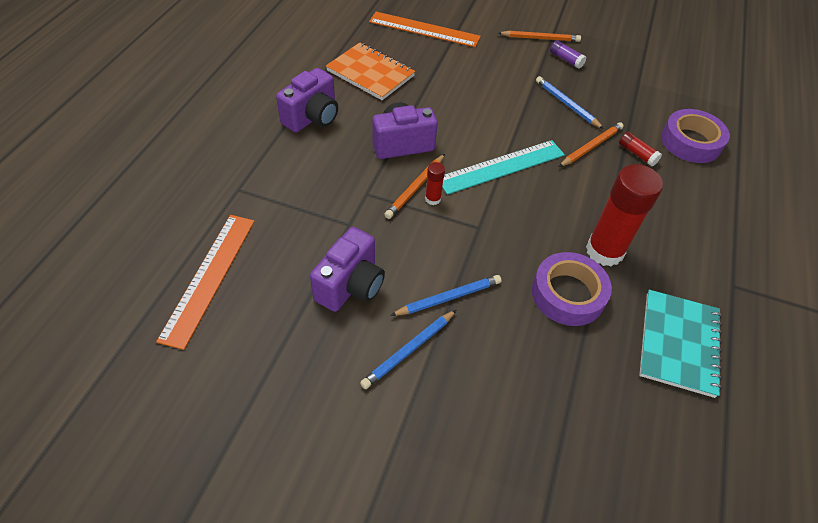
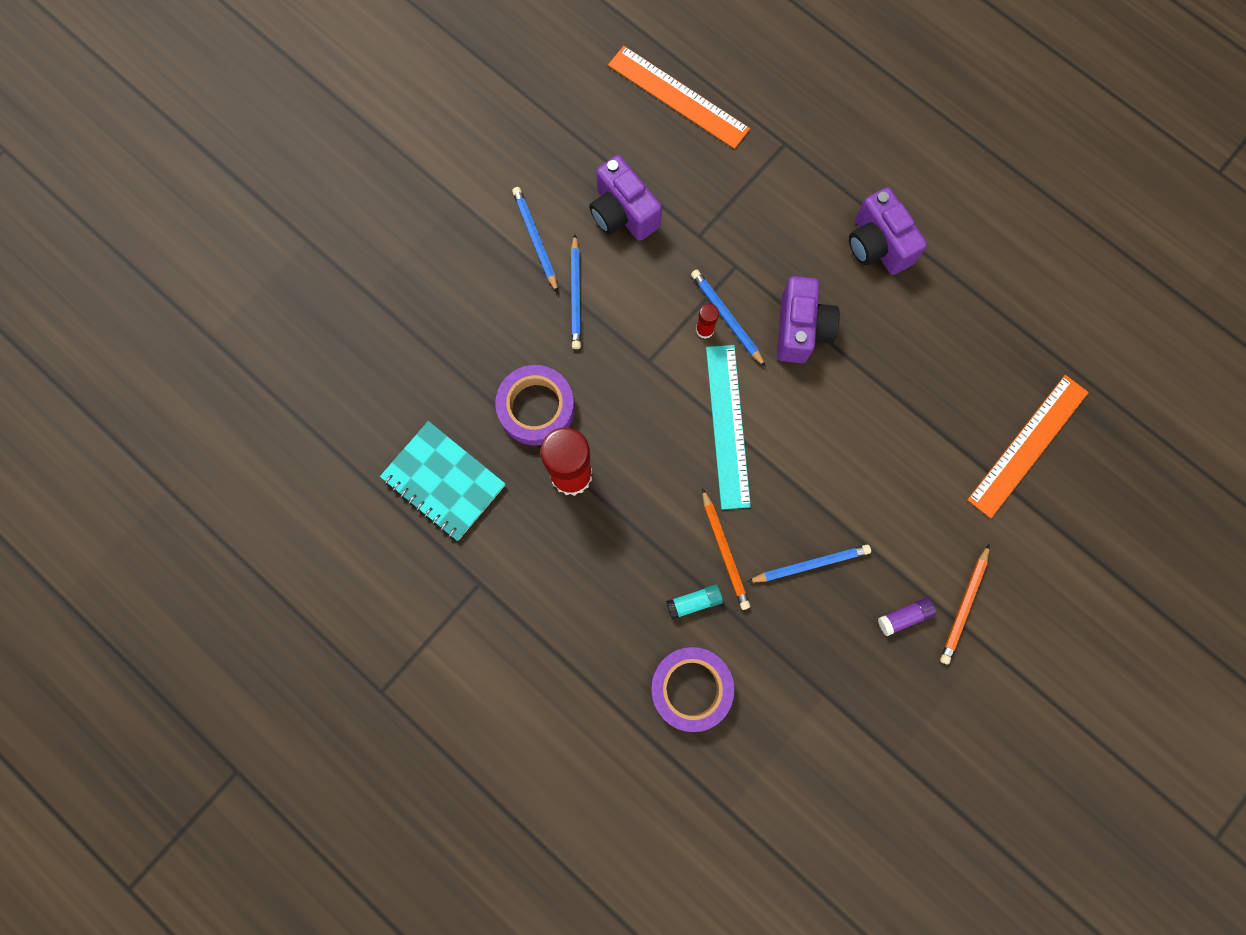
camera: 115 degrees right, 25 degrees up
orange notebook [326,42,415,100] -> none
orange pencil [384,154,445,219] -> blue pencil [691,270,766,367]
red glue stick [619,132,662,166] -> turquoise glue stick [666,584,723,620]

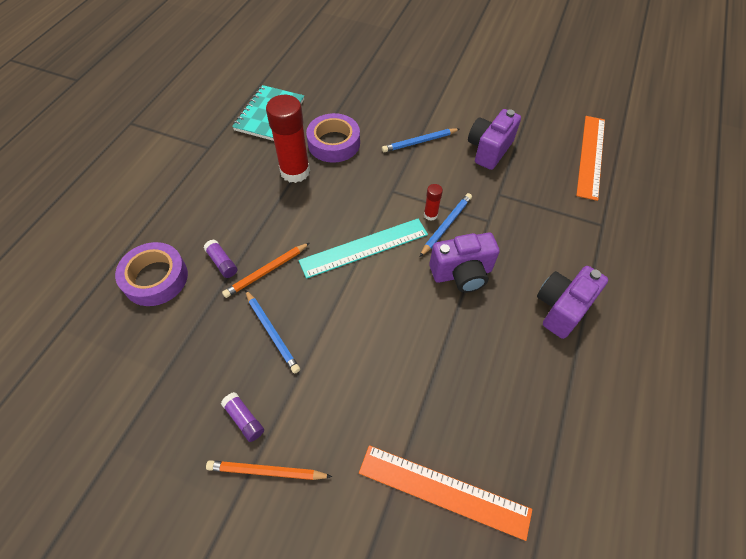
camera: 70 degrees right, 20 degrees down
blue pencil [512,187,558,293] -> none
turquoise glue stick [666,584,723,620] -> purple glue stick [204,240,237,278]

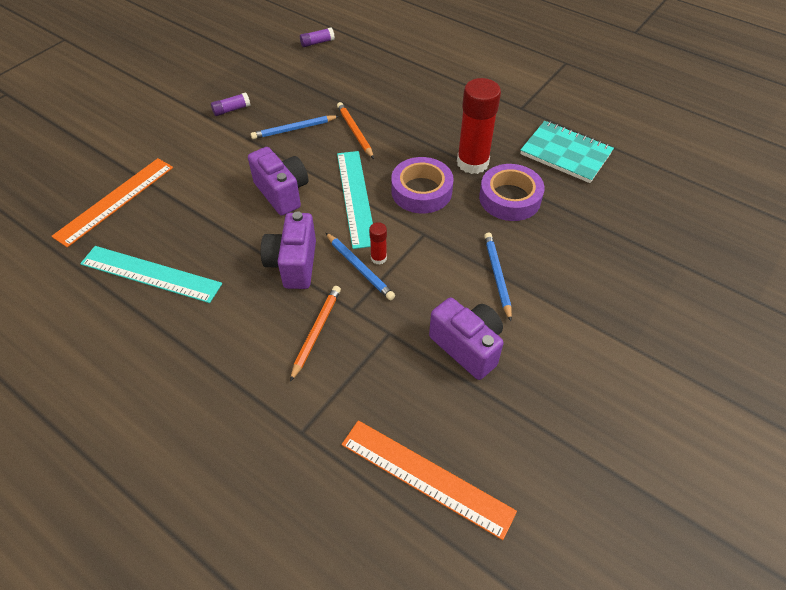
camera: 105 degrees right, 5 degrees down
purple tape [115,242,188,306] -> purple tape moved to [391,157,454,213]
purple glue stick [204,240,237,278] -> purple glue stick moved to [300,27,335,47]
orange pencil [206,460,332,480] -> orange pencil moved to [290,286,341,382]
purple camera [537,266,608,339] -> purple camera moved to [248,147,309,216]
none -> turquoise ruler [80,246,222,303]

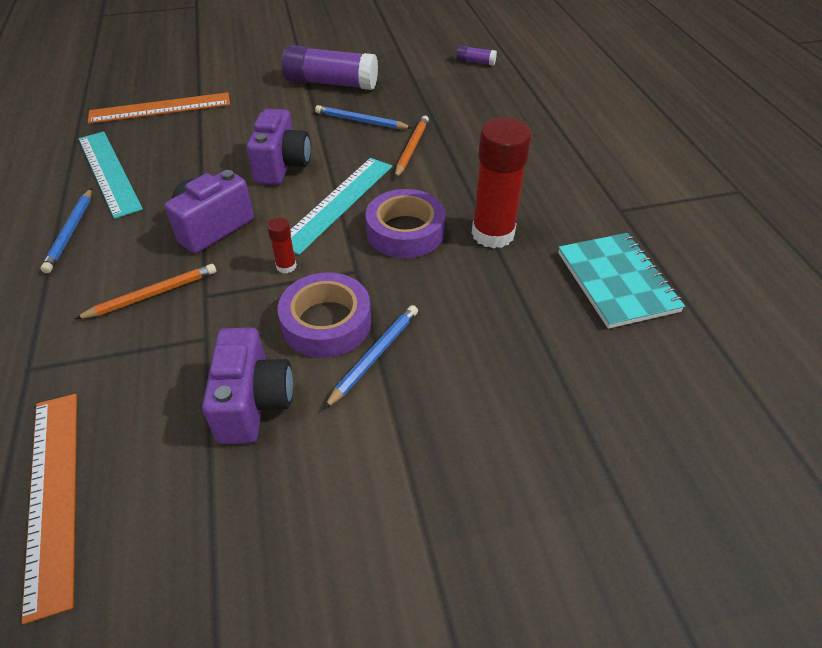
camera: 40 degrees right, 5 degrees down
purple glue stick [211,92,250,116] -> purple glue stick [282,45,378,90], size x2.24
blue pencil [326,233,395,300] -> blue pencil moved to [40,188,92,273]
purple tape [479,164,545,221] -> purple tape moved to [278,272,371,358]

